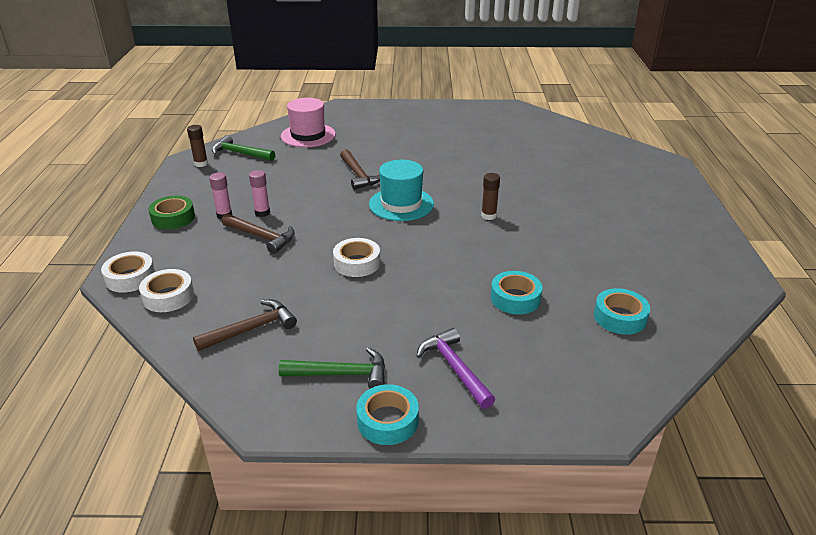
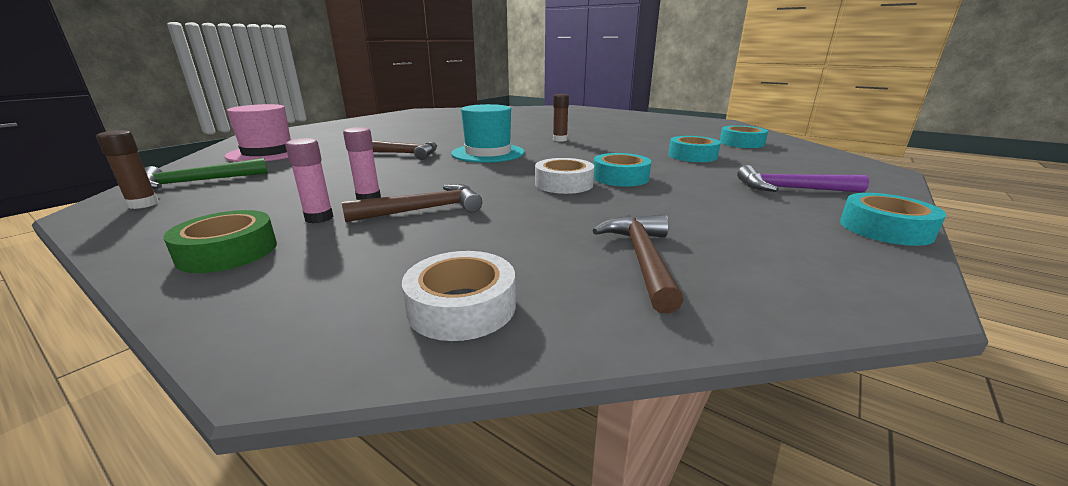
camera: 55 degrees left, 10 degrees down
white tape [101,251,155,293] -> none
green hammer [279,347,385,388] -> none
none -> turquoise tape [594,153,651,186]

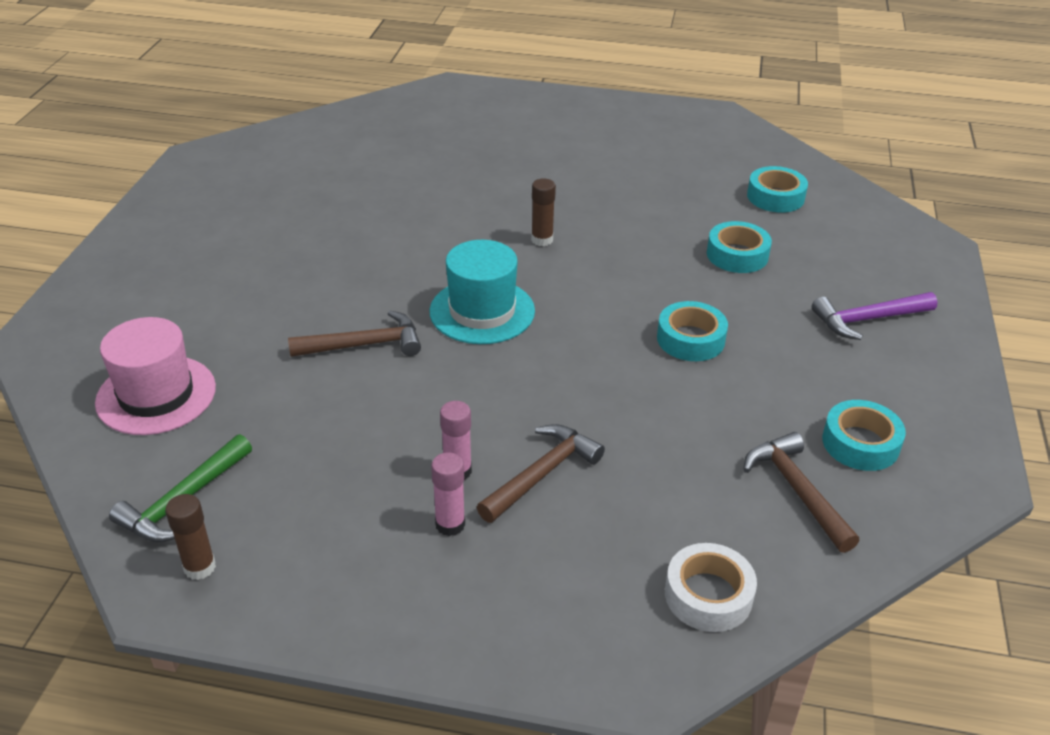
camera: 25 degrees left, 15 degrees up
green tape [163,210,277,273] -> none
white tape [535,158,594,194] -> none
turquoise tape [840,193,946,246] -> turquoise tape moved to [822,400,906,471]

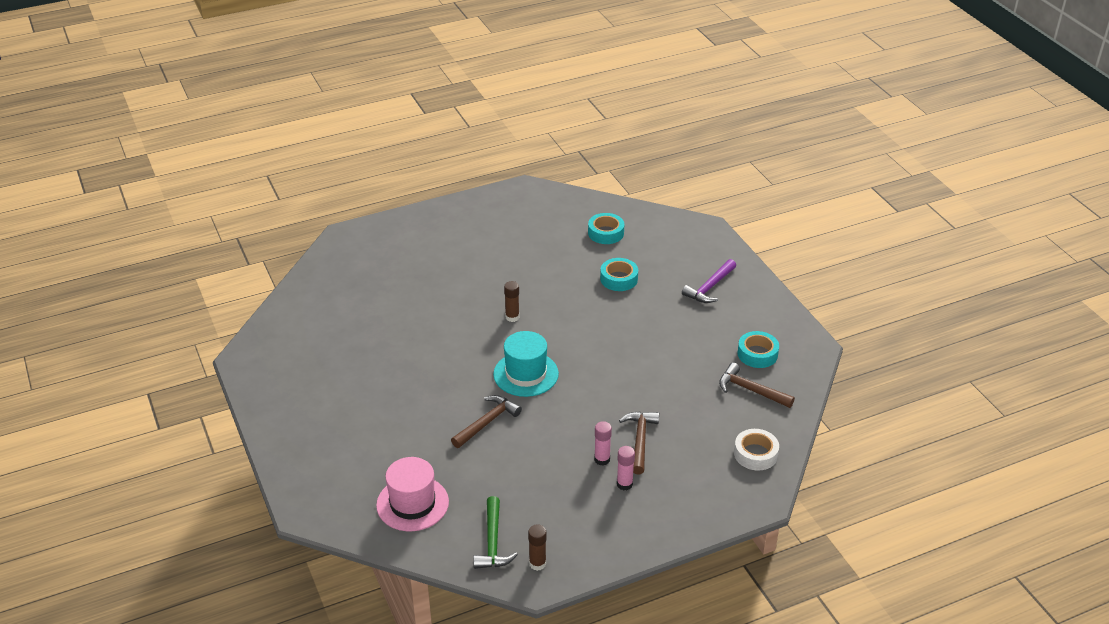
camera: 35 degrees left, 0 degrees up
turquoise tape [657,301,728,361] -> none

